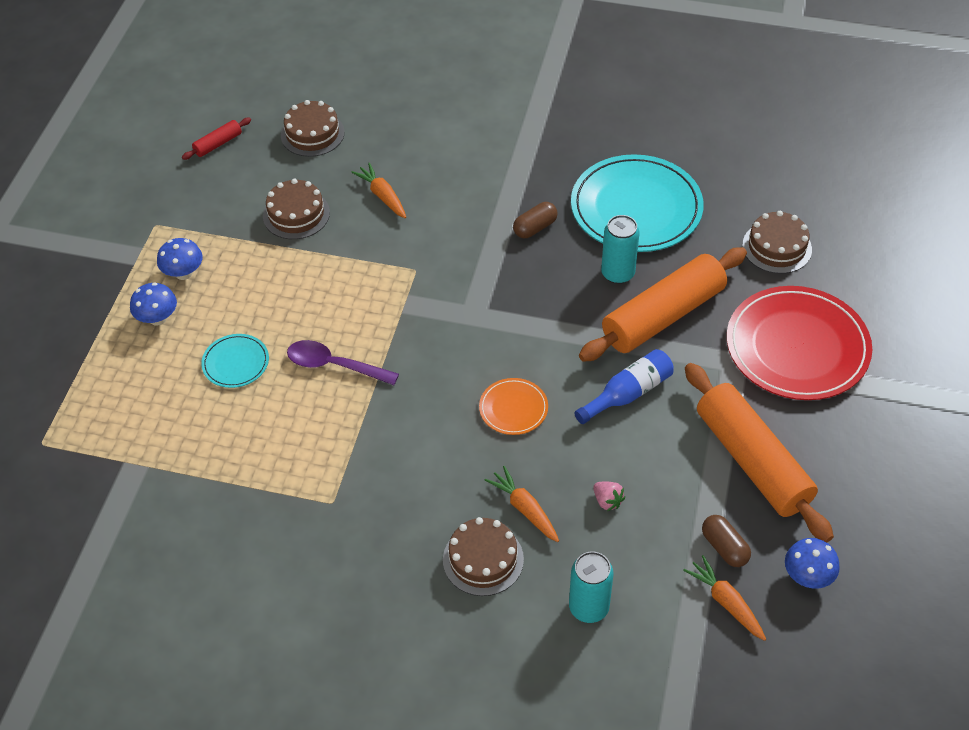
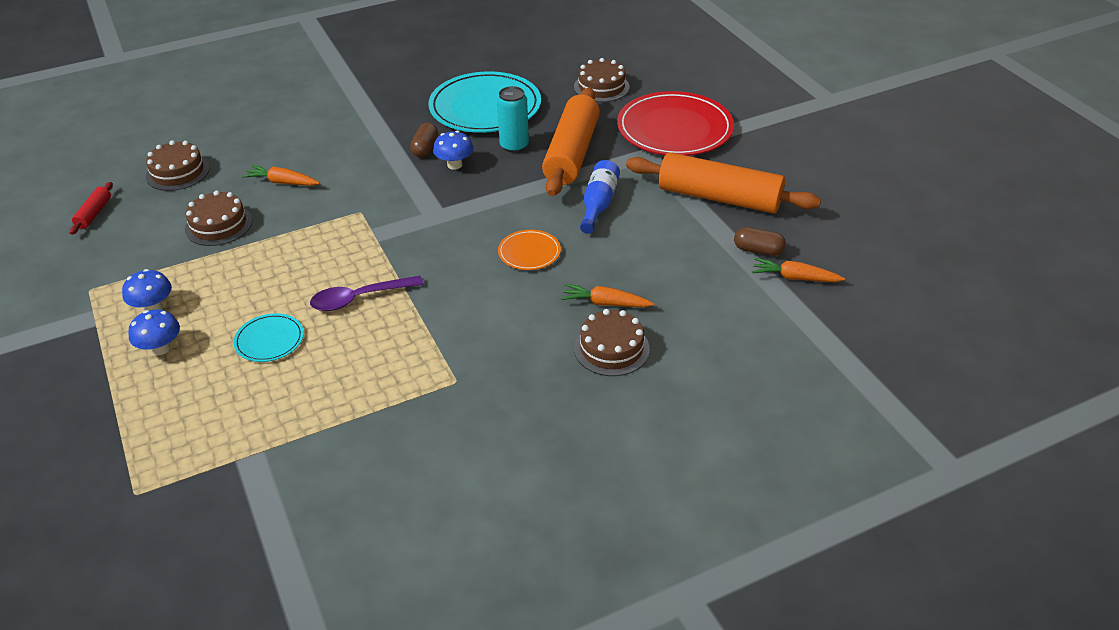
camera: 40 degrees left, 10 degrees down
turquoise can [569,551,614,623] -> none
pink strawberry [593,481,625,511] -> none
blue mushroom [785,538,840,589] -> blue mushroom moved to [433,131,473,170]

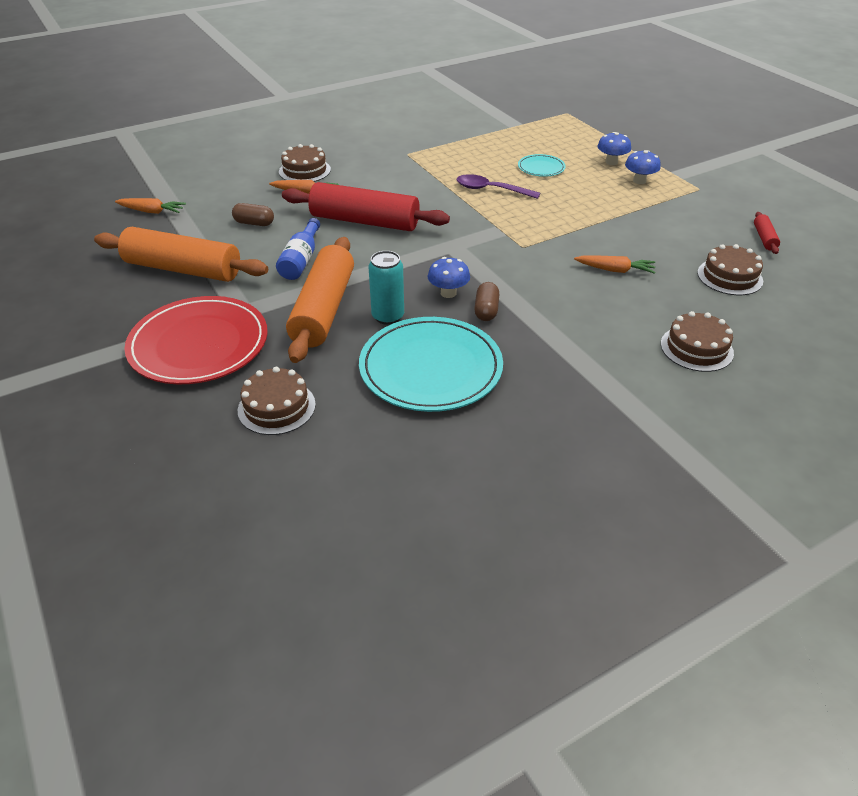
camera: 175 degrees right, 0 degrees up
brown cake [185,190,252,246] -> brown cake moved to [661,311,734,372]
purple spoon [310,276,424,311] -> purple spoon turned 135 degrees counterclockwise [457,174,540,199]
orange plate [498,230,561,270] -> red rolling pin [282,182,450,231]
brown capsule [734,227,786,256] -> brown capsule moved to [232,203,274,226]

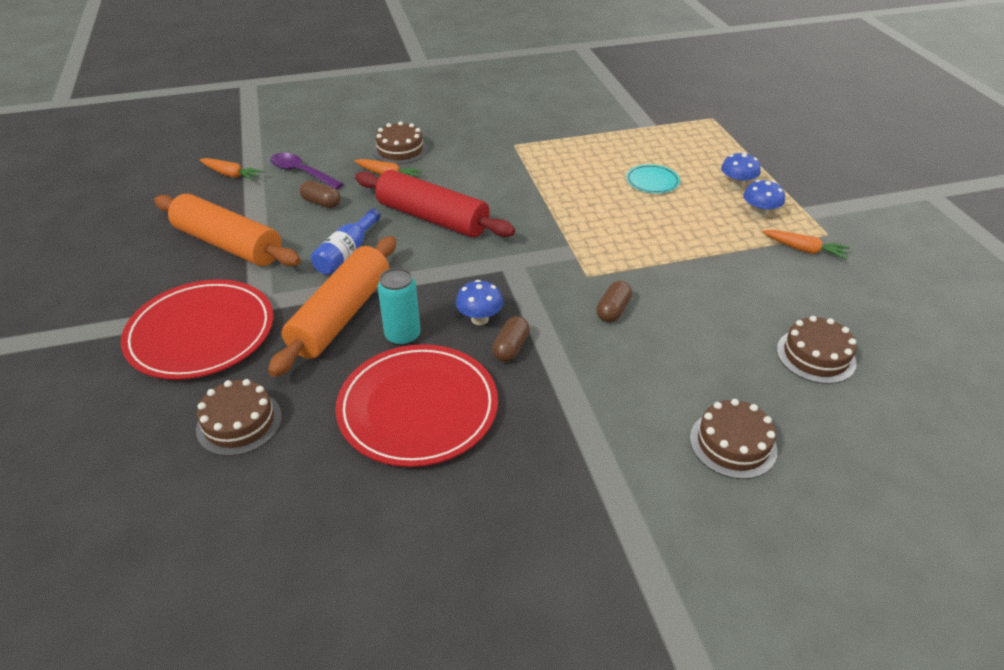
camera: 15 degrees right, 0 degrees up
turquoise plate [359,317,503,412] -> red plate [335,344,498,467]
purple spoon [457,174,540,199] -> purple spoon moved to [270,153,344,189]
orange carrot [574,256,656,274] -> orange carrot moved to [762,230,850,260]
red rolling pin [754,212,780,254] -> none
none -> brown capsule [596,281,632,323]

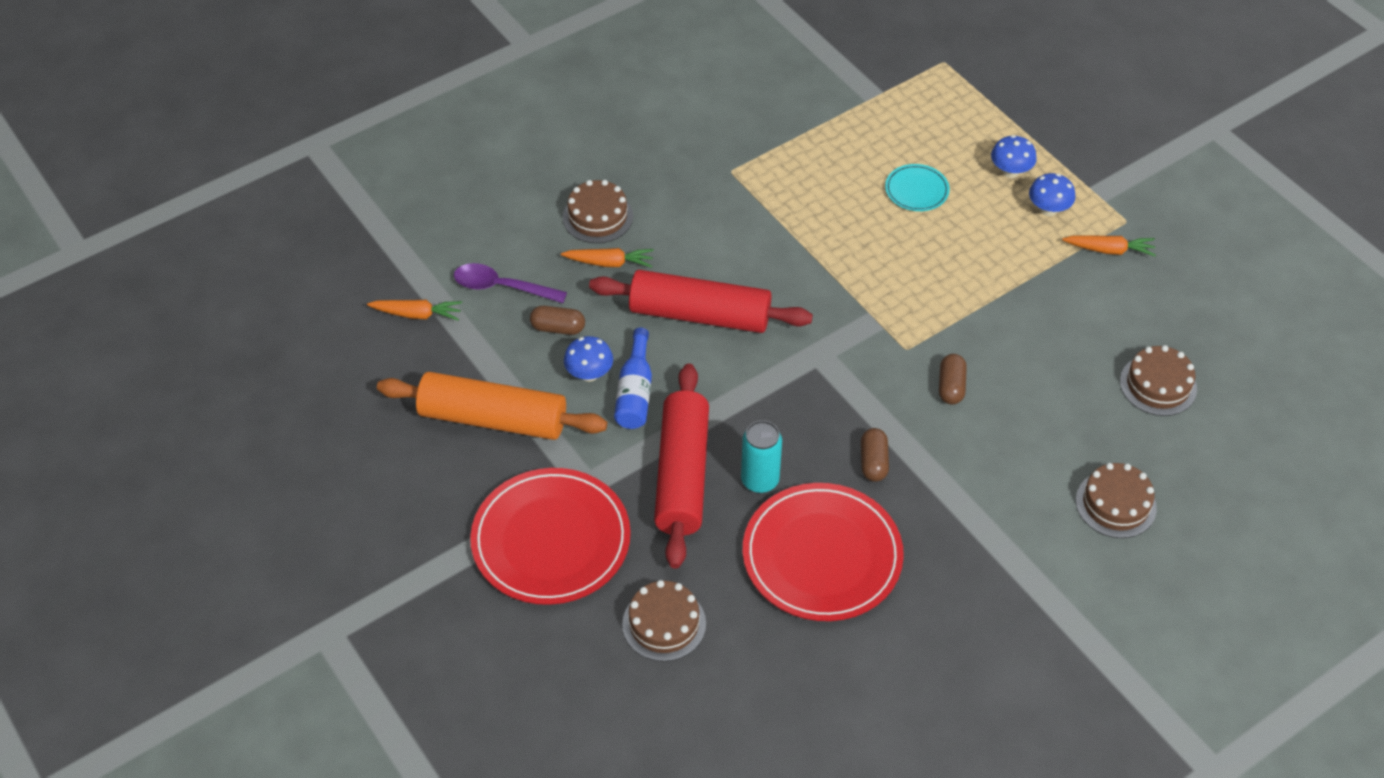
camera: 20 degrees left, 10 degrees up
orange rolling pin [268,236,396,377] -> red rolling pin [654,364,709,569]
blue mushroom [456,280,503,325] -> blue mushroom moved to [564,336,613,382]

